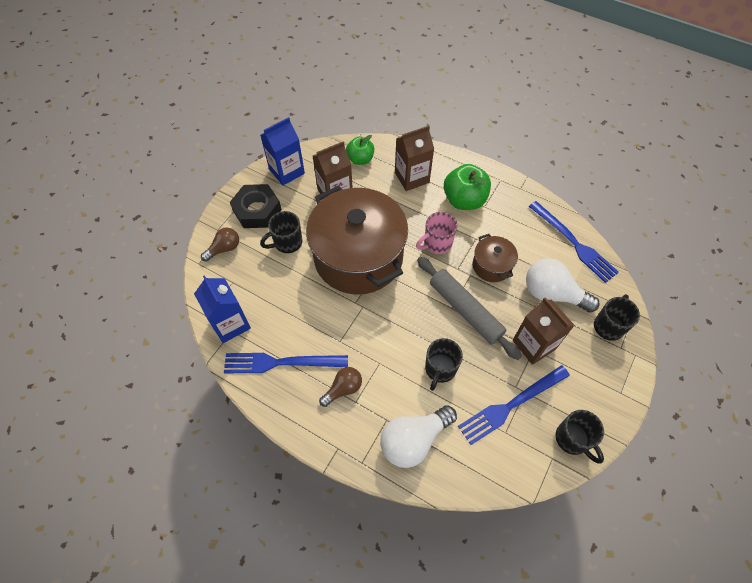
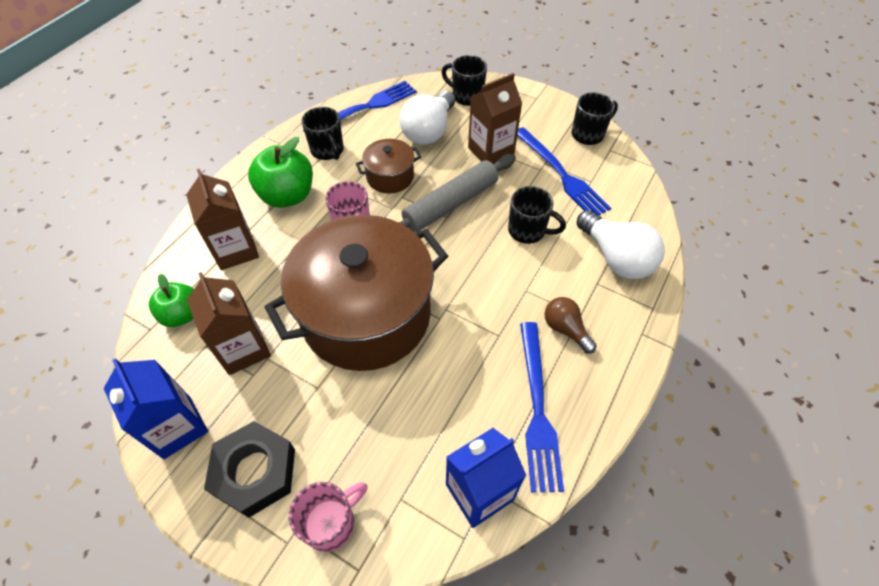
camera: 90 degrees left, 5 degrees down
brown light bulb [201,228,239,262] -> pink mug [289,482,368,552]
black mug [260,211,302,253] -> black mug moved to [302,107,344,160]

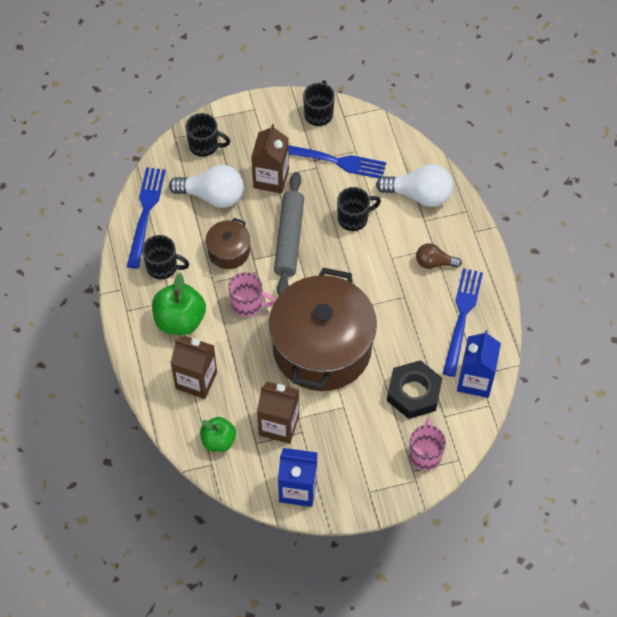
camera: 45 degrees left, 5 degrees up
black nut [204,421,295,518] -> black nut moved to [387,360,442,419]
white light bulb [399,91,455,145] -> white light bulb turned 60 degrees counterclockwise [169,165,244,208]
black mug [442,55,487,106] -> black mug turned 150 degrees counterclockwise [185,113,230,157]
blue fork [520,322,564,492] -> blue fork turned 120 degrees counterclockwise [442,268,483,377]

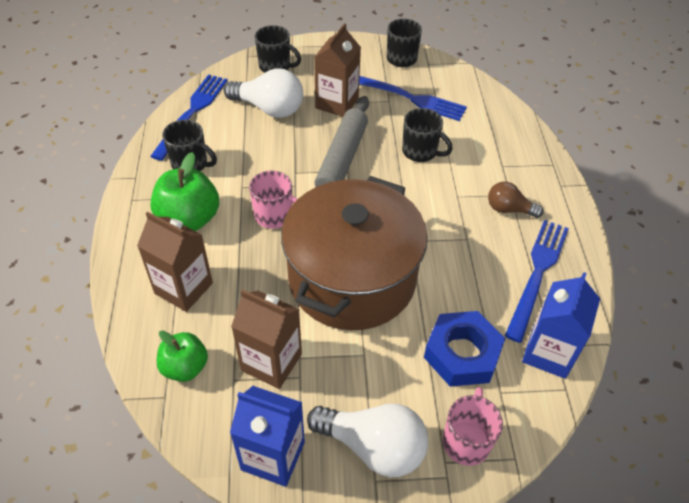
camera: 10 degrees right, 10 degrees down
brown pot [205,218,250,269] -> none
black mug [337,187,381,231] -> black mug turned 45 degrees clockwise [402,108,453,162]
white light bulb [376,164,453,207] -> white light bulb moved to [307,404,428,477]
black nut [387,360,442,419] -> blue nut [424,311,506,387]

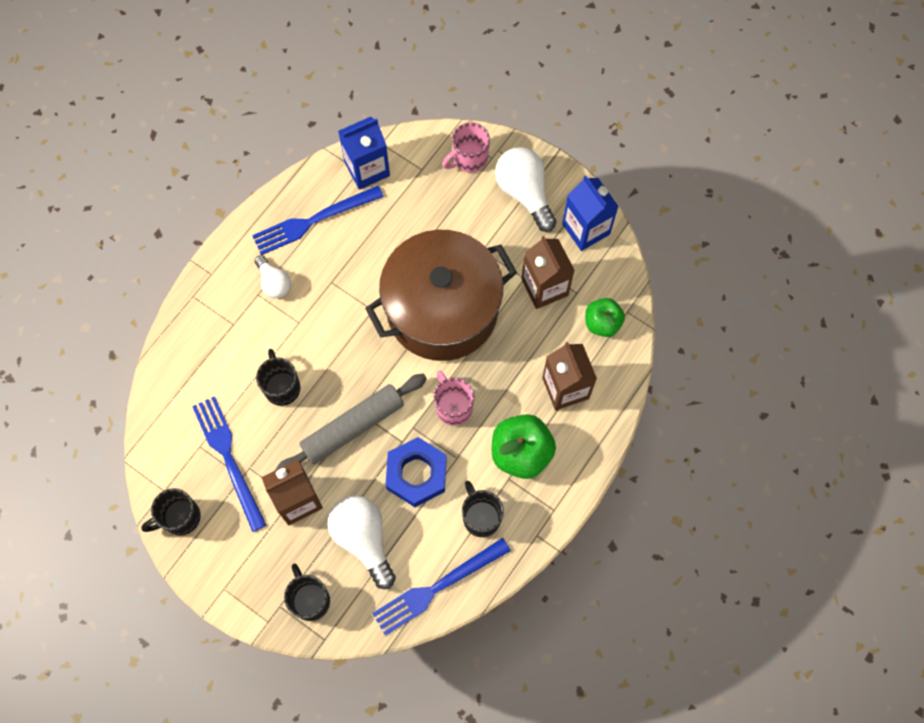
camera: 140 degrees left, 20 degrees up
blue nut [424,311,506,387] -> blue nut moved to [386,437,447,507]
brown light bulb [488,181,543,218] -> white light bulb [255,255,291,298]

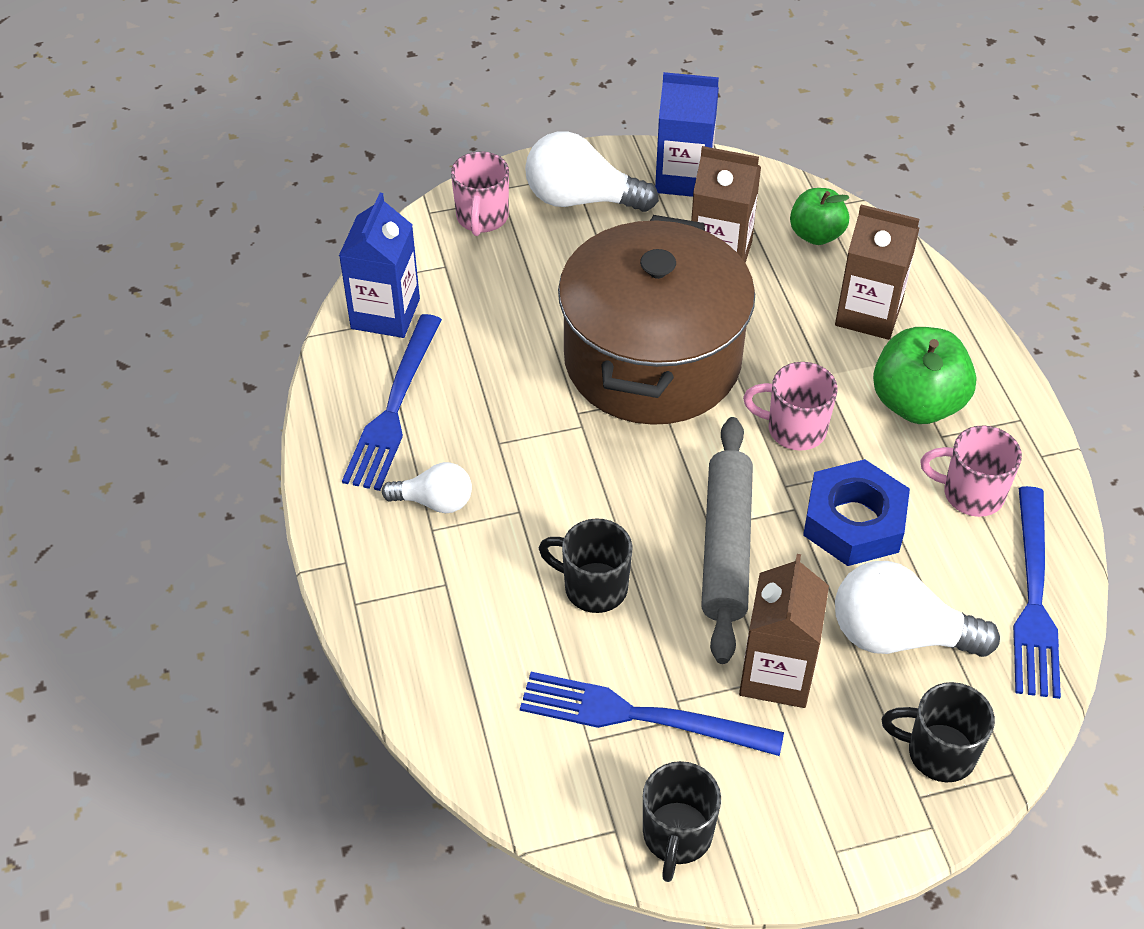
camera: 50 degrees left, 20 degrees down
black mug [462,481,504,537] -> pink mug [920,426,1022,517]

